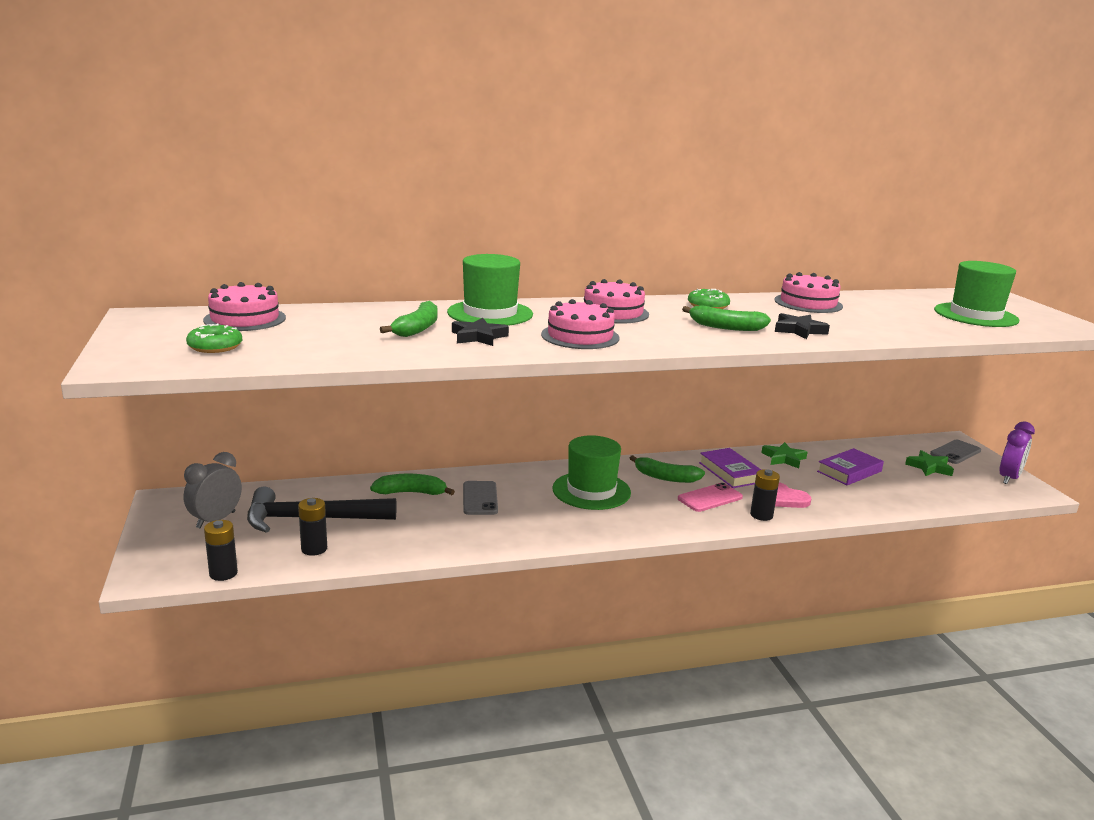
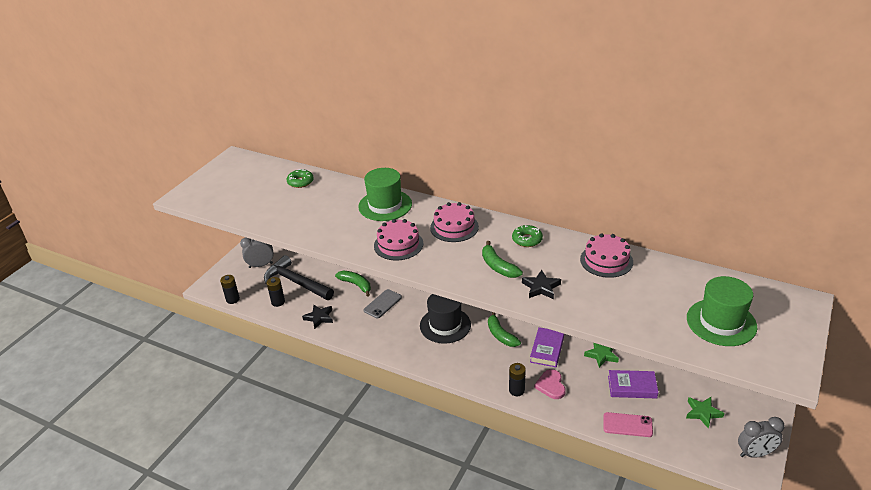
camera: 45 degrees right, 15 degrees up
green donut [186,323,242,353] -> green donut moved to [287,169,314,188]
pink cake [203,282,286,331] -> none
green banana [380,301,437,337] -> none
black star [452,318,509,346] -> black star moved to [302,304,333,329]
green hat [552,435,631,510] -> black hat [420,294,471,344]
pink phone [678,483,743,512] -> pink phone moved to [603,412,653,437]
grey phone [930,440,981,464] -> none
purple clock [999,421,1035,484] -> grey clock [738,417,785,458]

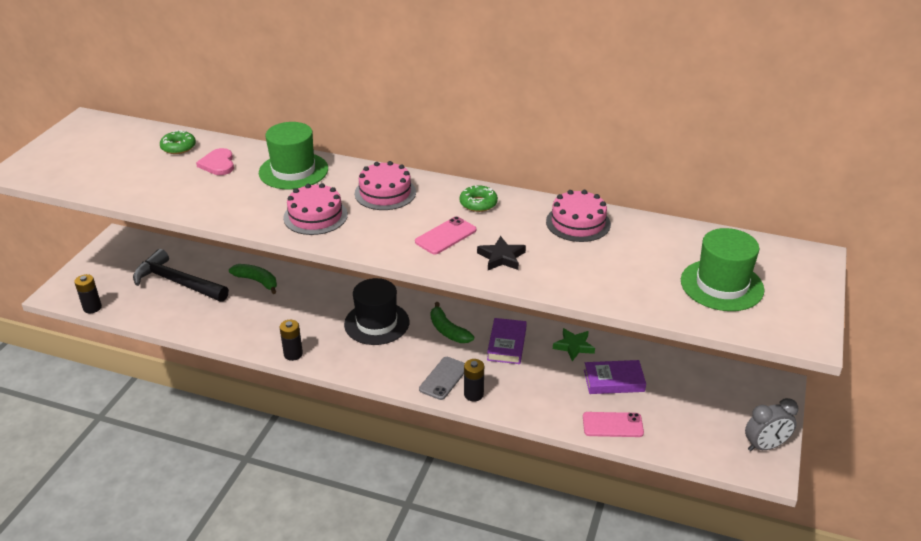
camera: 10 degrees left, 0 degrees up
grey clock [240,237,274,268] -> none
black battery [267,277,285,307] -> black battery moved to [280,320,303,361]
black star [302,304,333,329] -> none
grey phone [364,289,402,319] -> grey phone moved to [419,357,465,400]
green banana [482,241,523,278] -> pink phone [415,216,477,255]
pink heart [534,369,566,399] -> pink heart moved to [196,148,234,175]
green star [686,397,725,429] -> none

